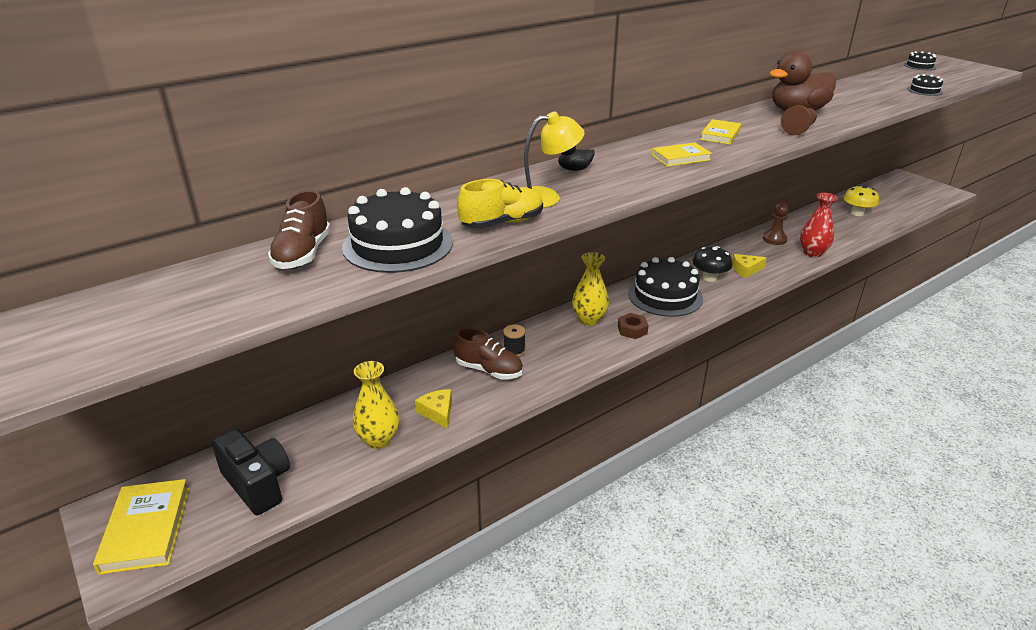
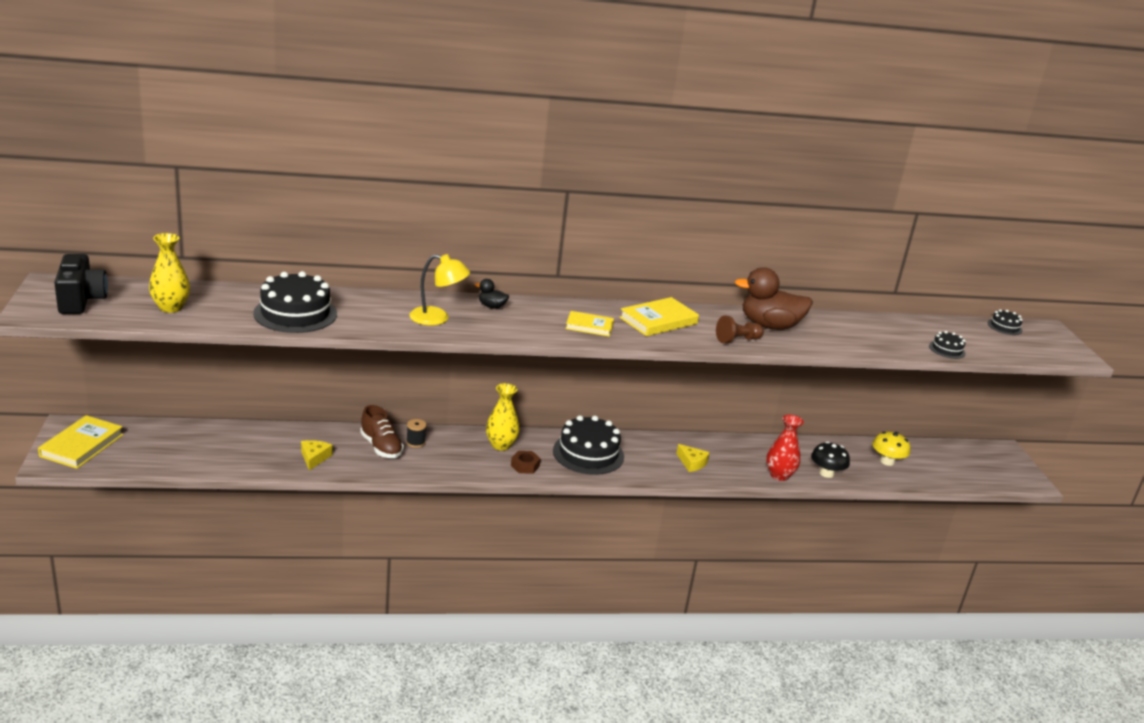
camera: 25 degrees right, 5 degrees down
black camera [212,429,290,515] -> black camera moved to [54,254,108,314]
brown shoe [268,190,331,269] -> none
yellow vase [353,361,399,449] -> yellow vase moved to [149,233,190,313]
yellow shoe [457,179,543,229] -> none
black mushroom [693,246,733,282] -> black mushroom moved to [811,441,850,478]
yellow book [700,119,741,144] -> yellow book [619,297,699,336], size x1.55
yellow cheese [732,254,766,278] -> yellow cheese turned 150 degrees counterclockwise [676,444,710,472]
brown pawn [763,203,789,245] -> none

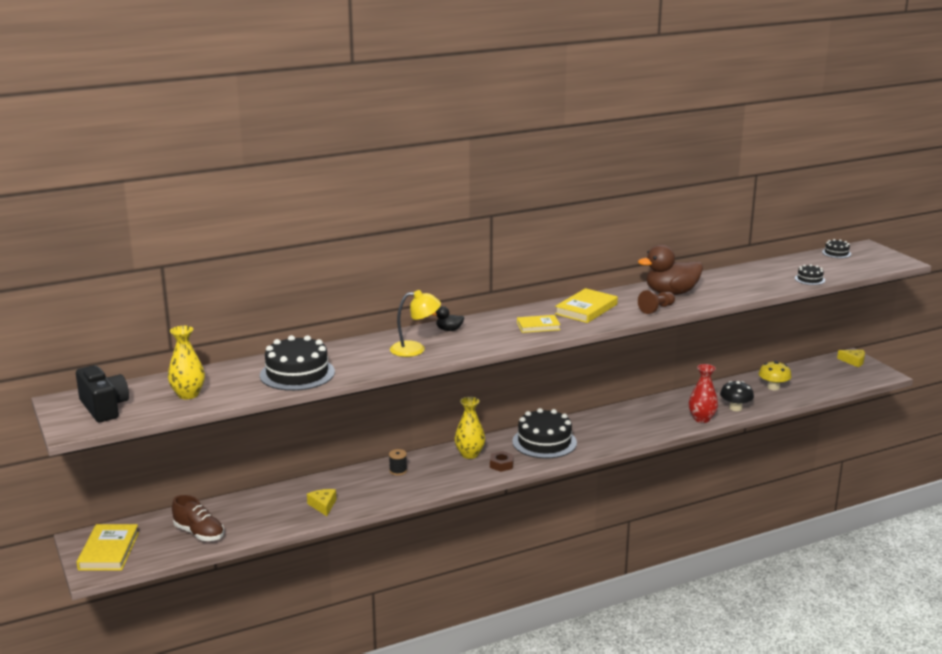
camera: 15 degrees left, 5 degrees down
brown shoe [360,405,404,458] -> brown shoe moved to [172,495,224,541]
yellow cheese [676,444,710,472] -> yellow cheese moved to [837,350,865,367]

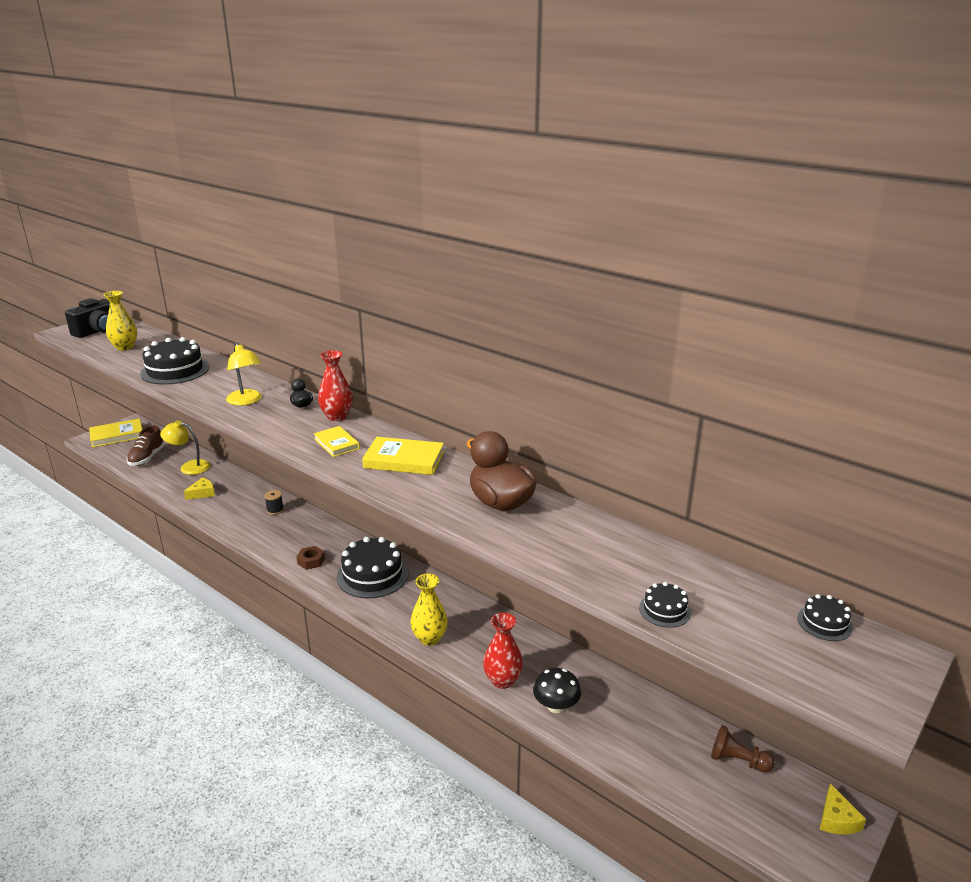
camera: 65 degrees right, 5 degrees up
yellow vase [455,397,485,459] -> yellow vase moved to [410,574,448,646]
brown pawn [638,290,675,314] -> brown pawn moved to [711,725,775,773]
yellow mushroom [759,361,792,390] -> none
none -> yellow lamp [160,421,210,475]
none -> red vase [318,350,353,421]

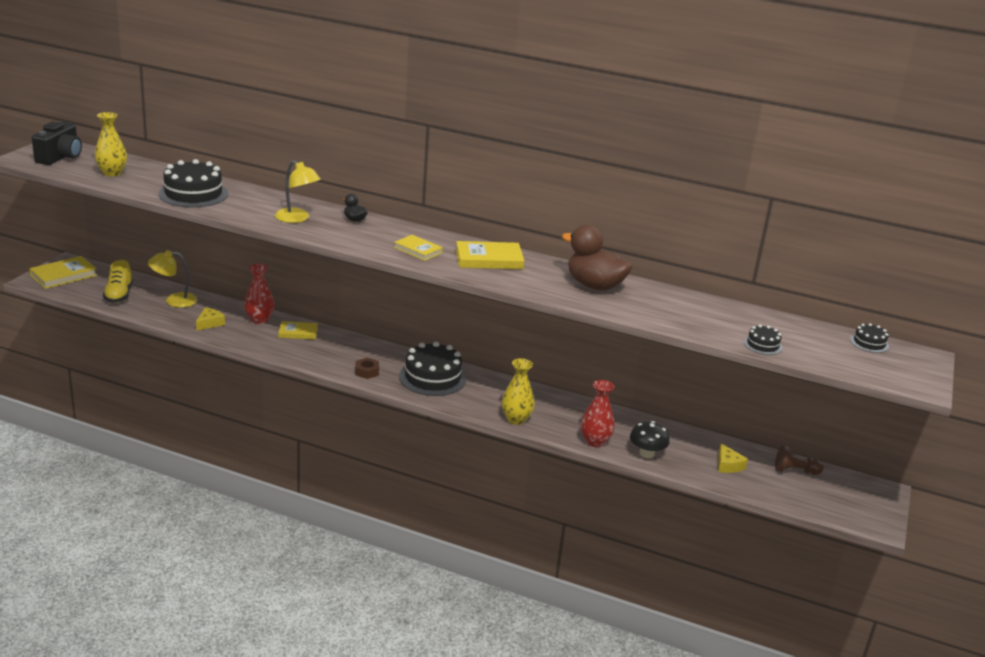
camera: 20 degrees left, 0 degrees up
brown shoe [127,426,164,466] -> yellow shoe [103,260,133,303]
black spool [264,490,284,515] -> yellow book [278,321,318,340]
red vase [318,350,353,421] -> red vase moved to [244,264,275,324]
yellow cheese [820,784,866,834] -> yellow cheese moved to [718,443,748,473]

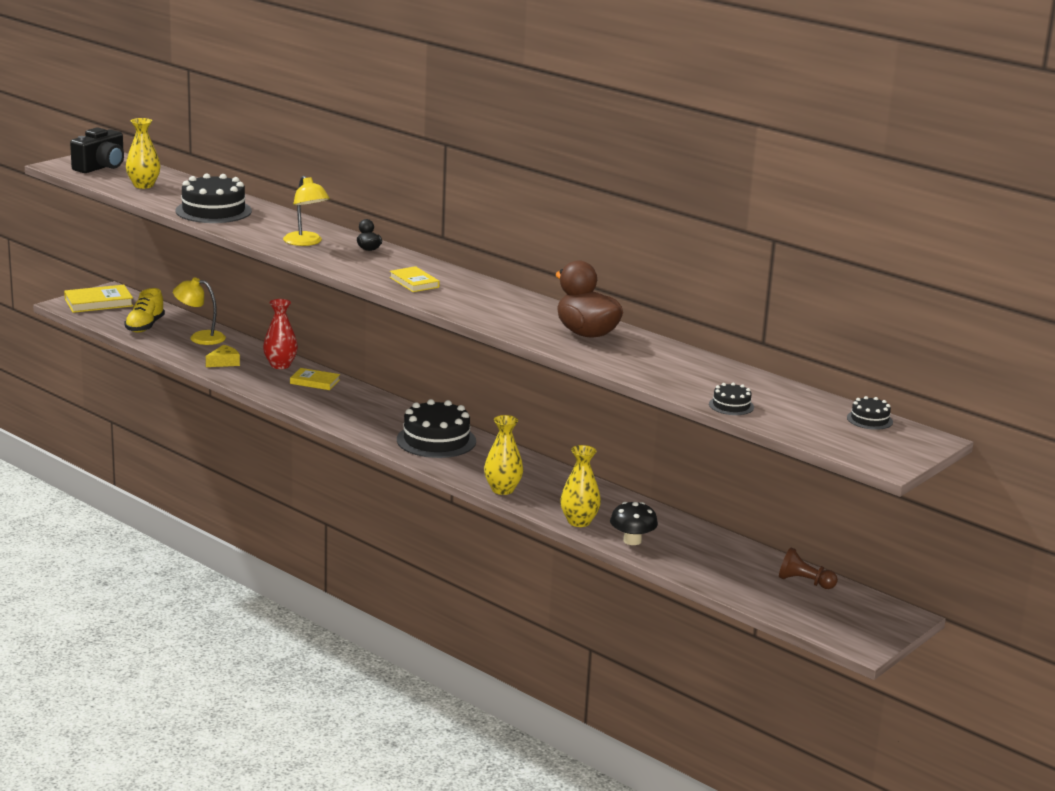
camera: 20 degrees right, 5 degrees down
brown nut [355,358,379,379] -> none
yellow book [456,241,524,269] -> none
red vase [581,380,615,447] -> yellow vase [560,445,601,527]
yellow cheese [718,443,748,473] -> none

